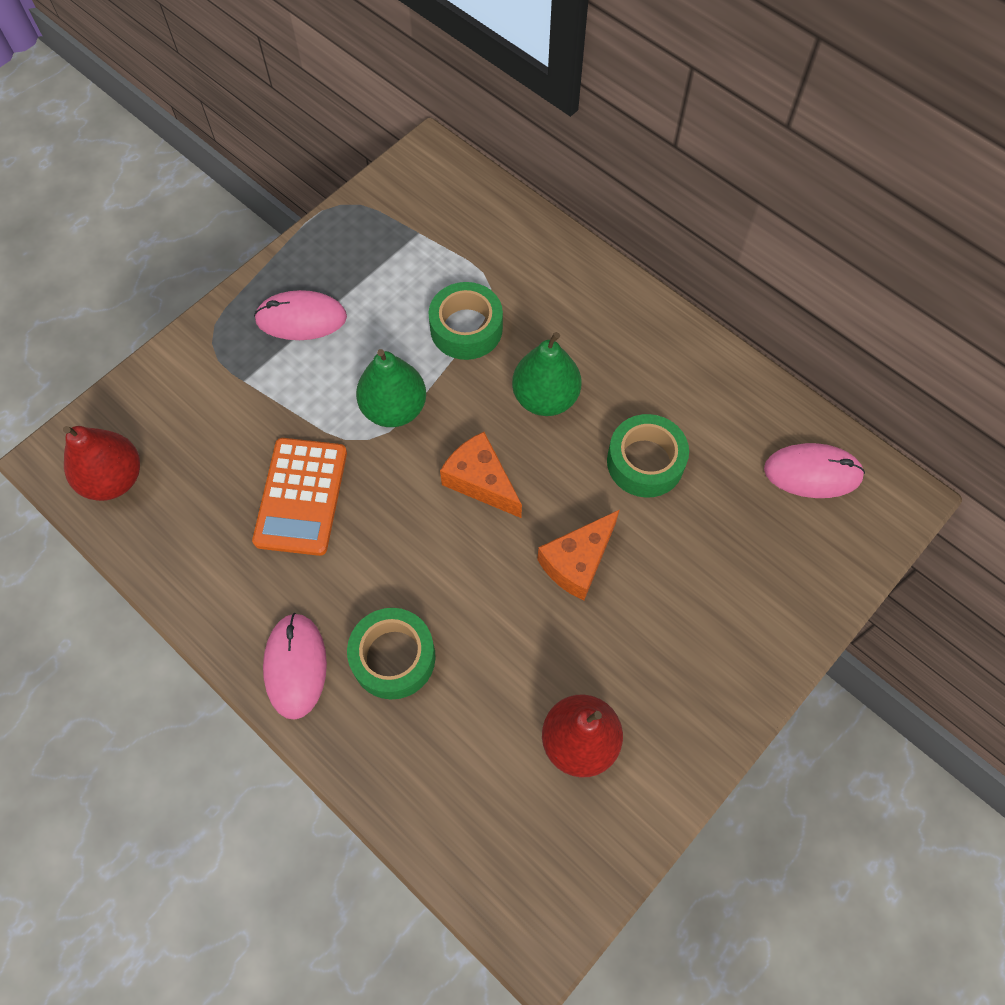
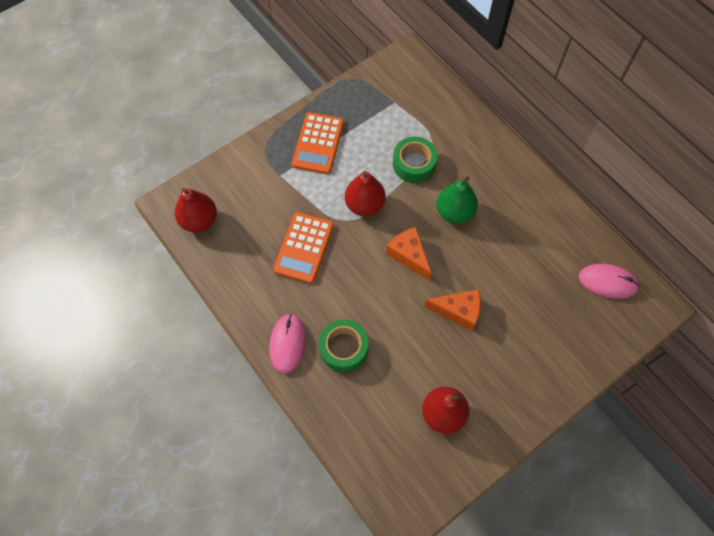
camera: 10 degrees right, 0 degrees up
pink mouse [254,290,347,340] -> orange calculator [292,112,344,174]
green pear [356,349,426,427] -> red pear [345,171,386,216]
orange cheese [537,510,619,600] -> orange cheese turned 135 degrees counterclockwise [424,289,481,331]
green tape [607,414,689,498] -> none

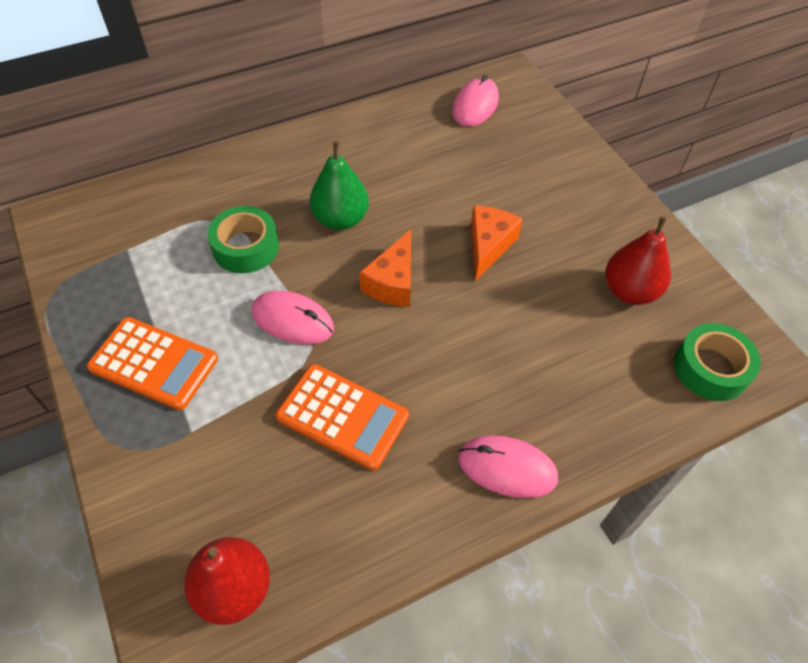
camera: 80 degrees left, 10 degrees down
green tape [319,319,368,372] -> green tape moved to [674,323,761,401]
red pear [345,171,386,216] -> pink mouse [251,291,334,344]
orange cheese [386,227,431,281] -> orange cheese turned 45 degrees counterclockwise [359,229,411,307]

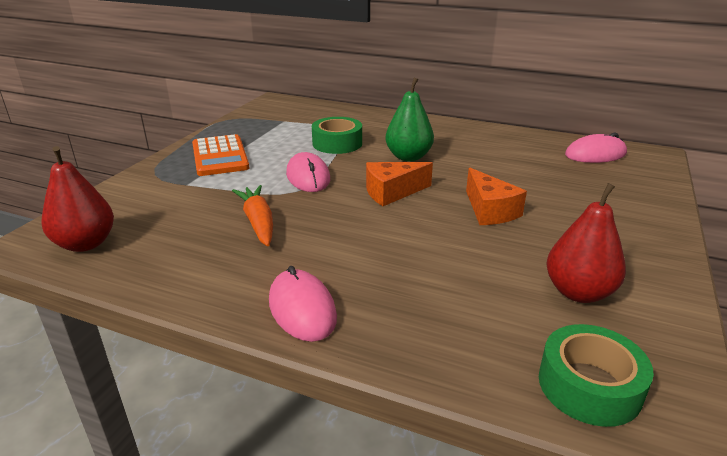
camera: 50 degrees right, 25 degrees down
orange calculator [276,364,409,470] -> orange carrot [232,185,273,246]
orange cheese [471,206,523,281] -> orange cheese turned 90 degrees clockwise [466,167,527,225]

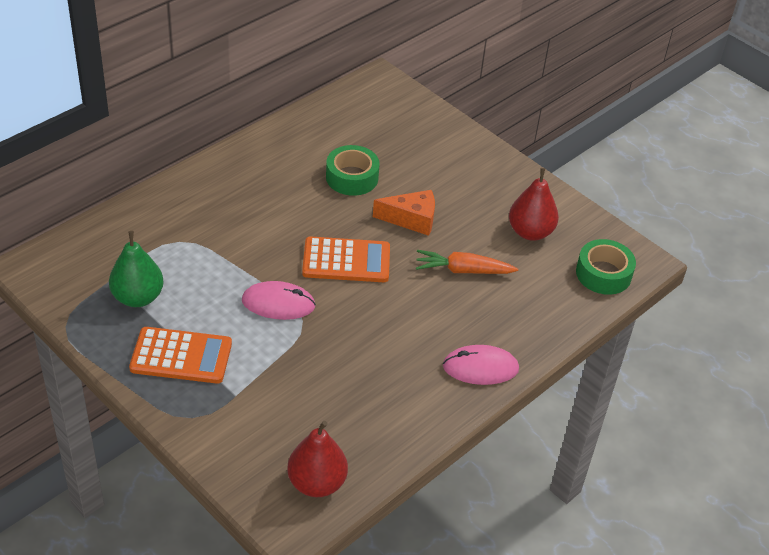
camera: 70 degrees left, 15 degrees up
orange carrot [232,185,273,246] -> orange carrot moved to [416,250,518,274]
green tape [312,117,362,154] -> green tape moved to [326,145,380,196]
orange cheese [366,162,433,206] -> orange calculator [302,236,390,282]
green pear [385,78,434,161] -> green pear moved to [109,231,164,307]
pink mouse [565,132,627,163] -> none

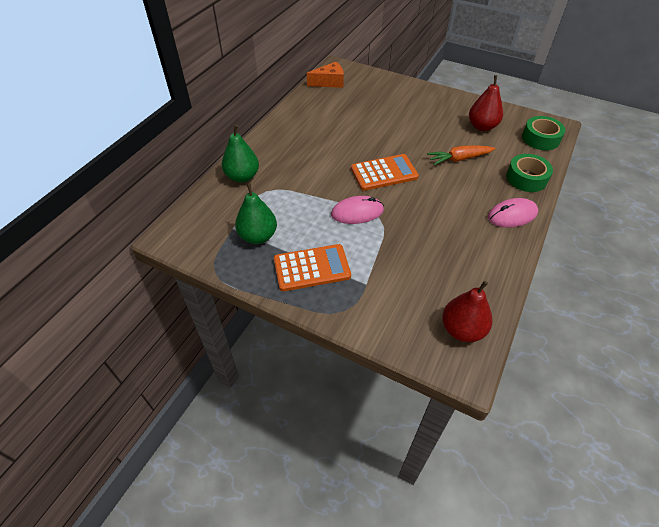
camera: 15 degrees left, 5 degrees up
green tape [326,145,380,196] -> green tape moved to [506,154,553,192]
orange cheese [373,190,435,236] -> orange cheese moved to [307,62,344,88]
none -> green pear [222,125,259,183]

